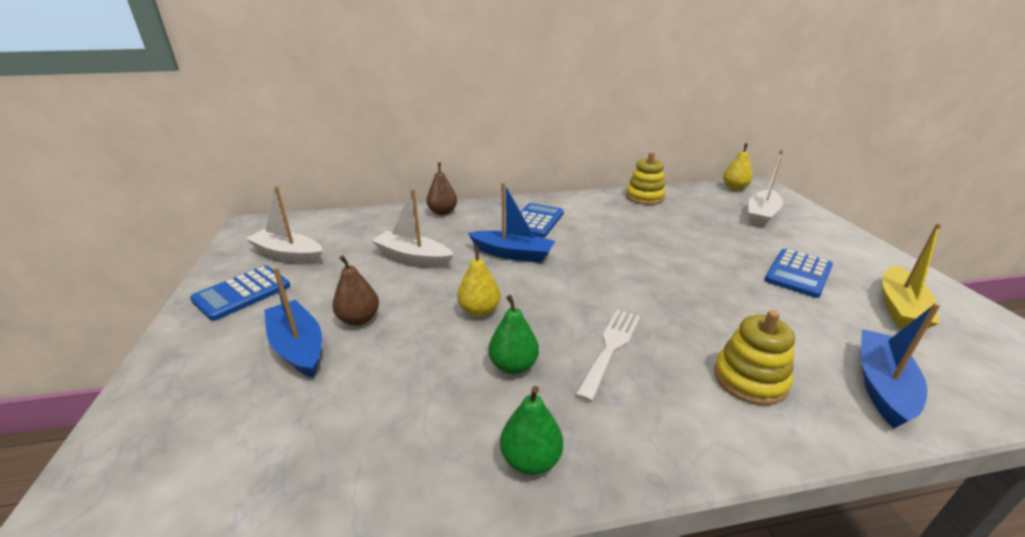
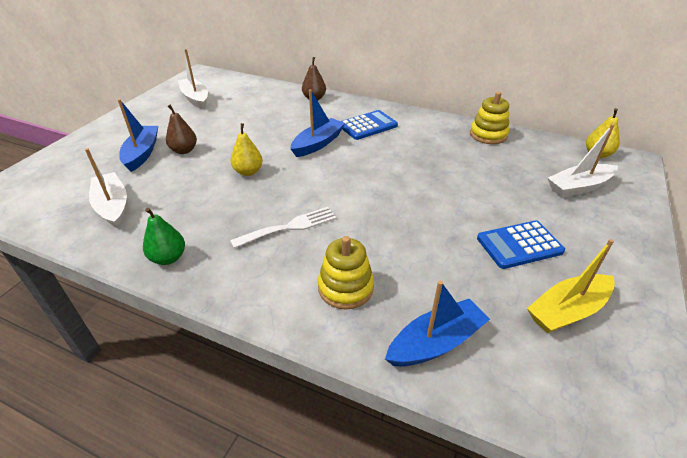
camera: 35 degrees right, 10 degrees up
blue calculator [190,266,290,321] -> none
white boat [371,189,454,268] -> white boat moved to [85,148,127,229]
blue boat [468,182,555,263] -> blue boat turned 105 degrees counterclockwise [291,89,345,157]
green pear [488,295,539,374] -> none

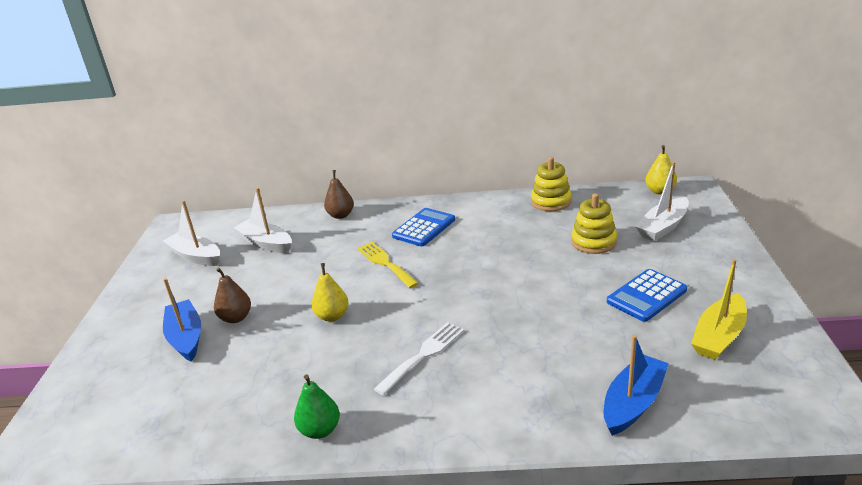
camera: 20 degrees left, 10 degrees down
white boat [85,148,127,229] -> white boat moved to [233,188,292,253]
blue boat [291,89,345,157] -> yellow fork [357,242,419,288]
yellow stacking toy [318,236,374,310] -> yellow stacking toy moved to [571,193,617,254]

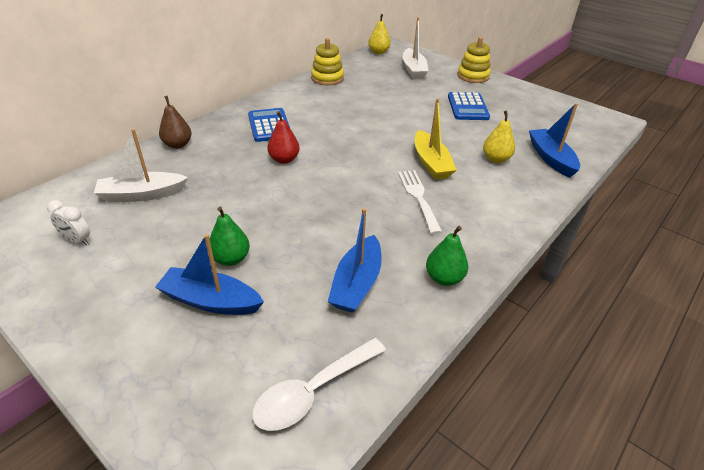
camera: 55 degrees left, 10 degrees up
white boat [163,201,220,266] -> white clock [47,200,90,245]
brown pear [214,268,251,323] -> green pear [210,207,250,266]
yellow pear [311,263,349,322] -> yellow pear moved to [483,111,515,163]
yellow fork [357,242,419,288] -> red pear [267,111,300,164]
yellow stacking toy [571,193,617,254] -> yellow stacking toy moved to [457,37,491,83]
yellow boat [691,259,747,360] -> yellow boat moved to [415,98,457,180]
none -> white spoon [252,338,386,431]
none -> blue boat [328,208,382,313]

